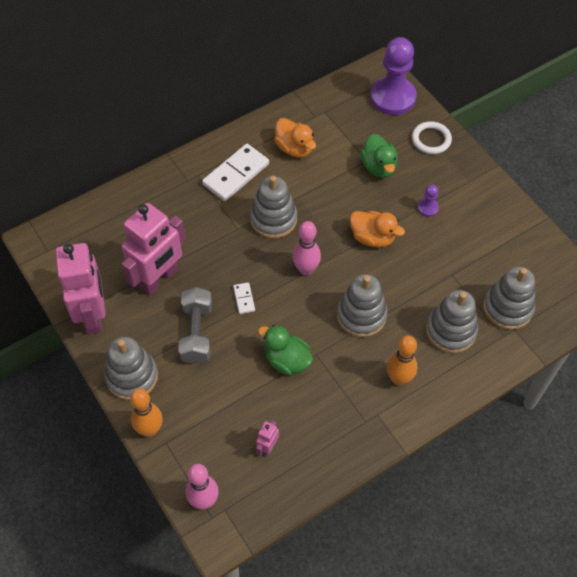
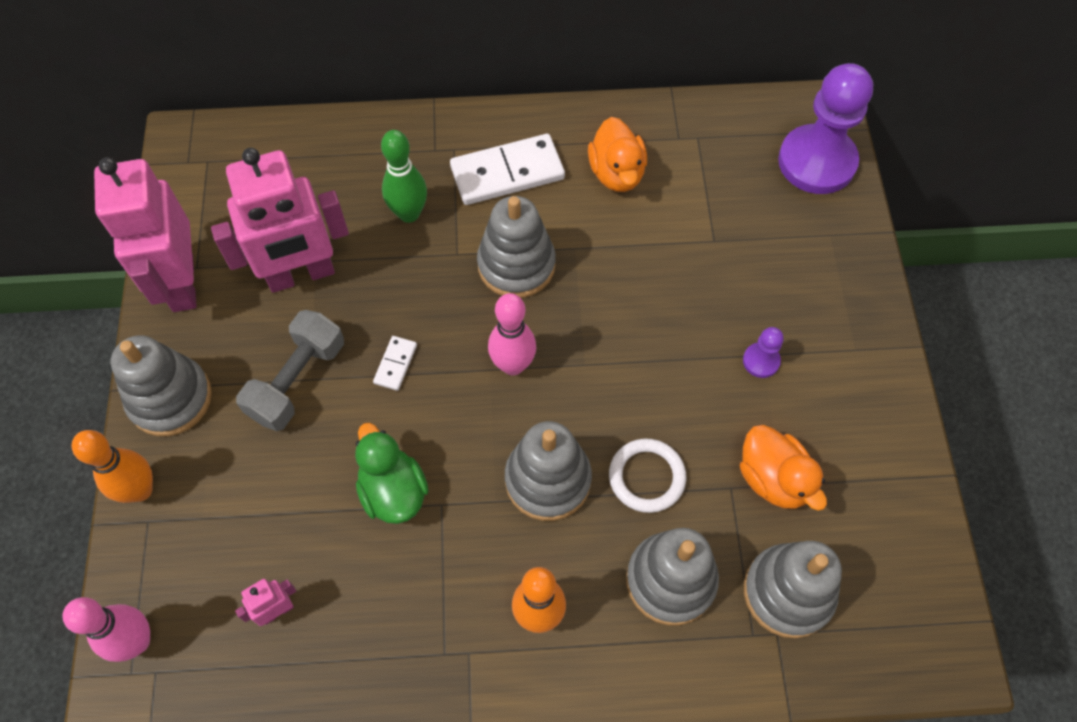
camera: 30 degrees right, 5 degrees up
pink robot [56,243,105,335] -> pink robot turned 150 degrees clockwise [94,157,197,312]
orange duck [350,211,405,248] -> orange duck moved to [740,425,827,511]
green duck [360,134,398,178] -> none
white ring [412,121,452,154] -> white ring moved to [609,438,686,513]
none -> green bowling pin [381,130,427,223]

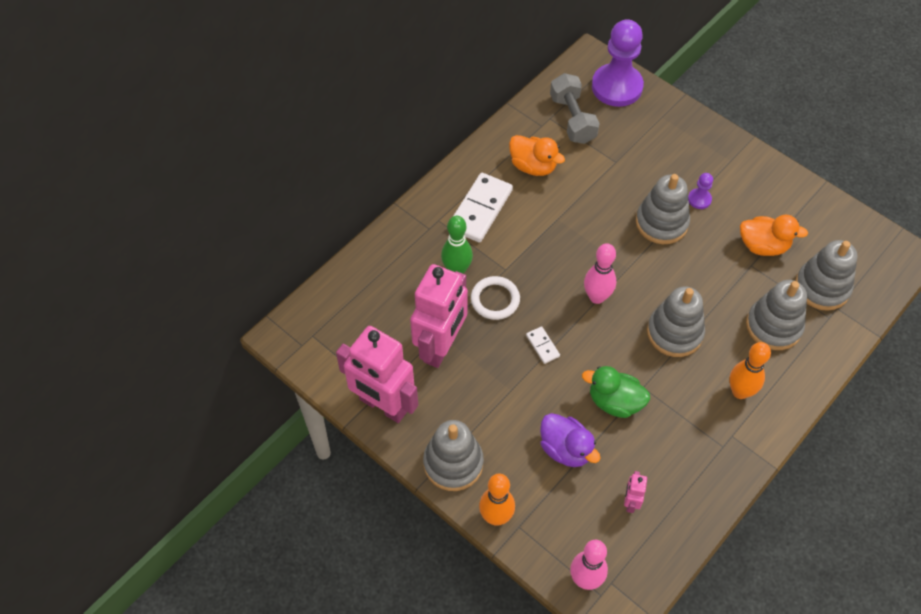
camera: 45 degrees left, 5 degrees down
grey dumbbell [236,310,344,431] -> grey dumbbell moved to [550,73,600,144]
grey stacking toy [477,196,556,298] -> grey stacking toy moved to [636,174,690,244]
white ring [609,438,686,513] -> white ring moved to [471,276,520,320]
none -> purple duck [540,413,600,467]

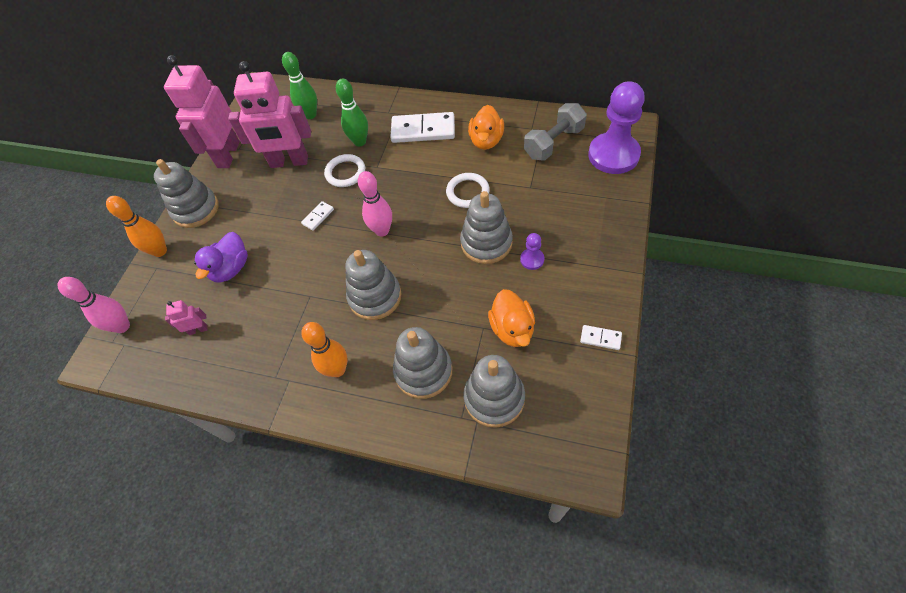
camera: 70 degrees right, 0 degrees up
green duck [582,366,650,418] -> none
none -> green bowling pin [282,52,317,119]
none -> white ring [446,173,490,208]
none -> white domino [580,325,622,350]

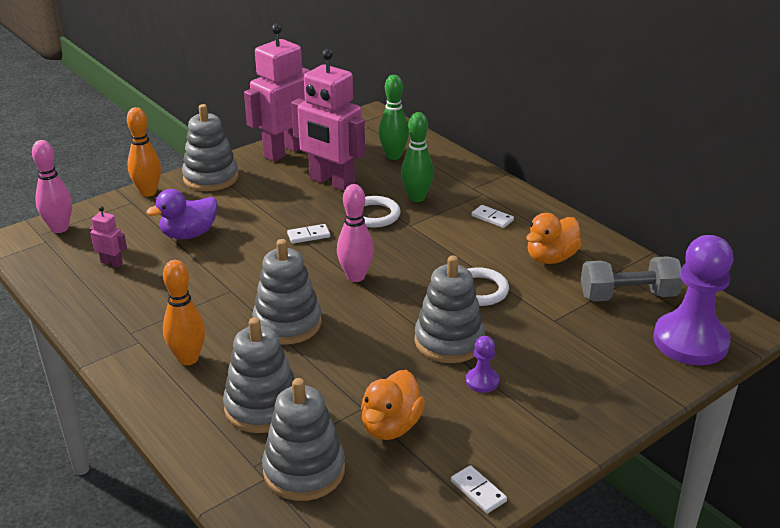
camera: 30 degrees right, 25 degrees down
white domino [390,112,455,143] -> white domino [472,205,514,228], size x0.47

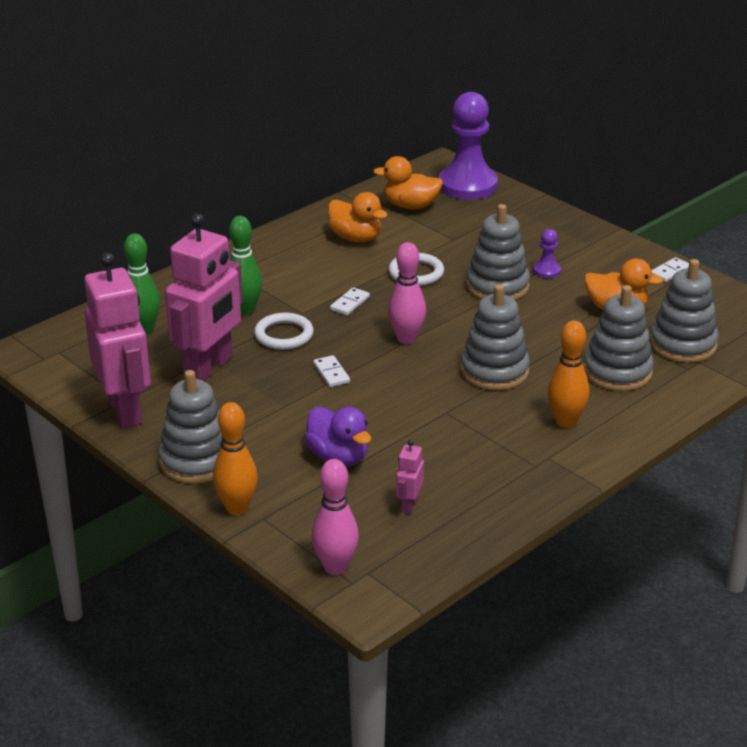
camera: 95 degrees left, 0 degrees up
pink robot [244,23,310,162] -> pink robot turned 150 degrees counterclockwise [84,253,151,428]
white domino [472,205,514,228] -> white domino moved to [330,287,370,315]
grey dumbbell [581,256,683,302] -> orange duck [373,156,443,209]

